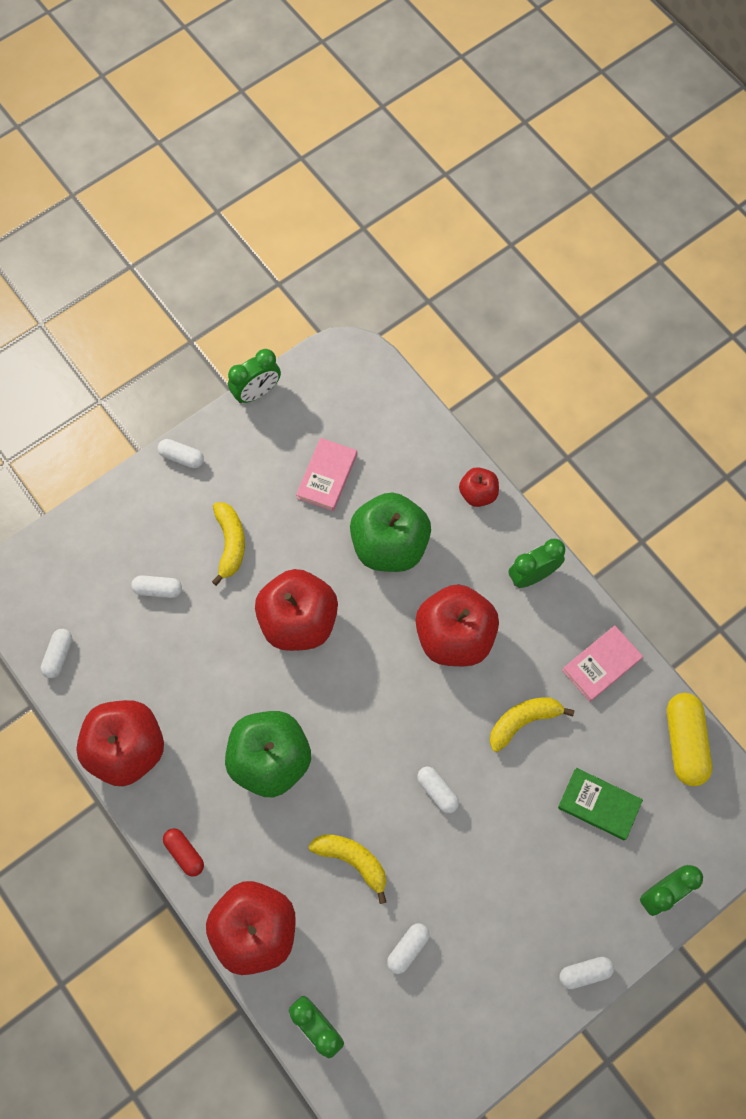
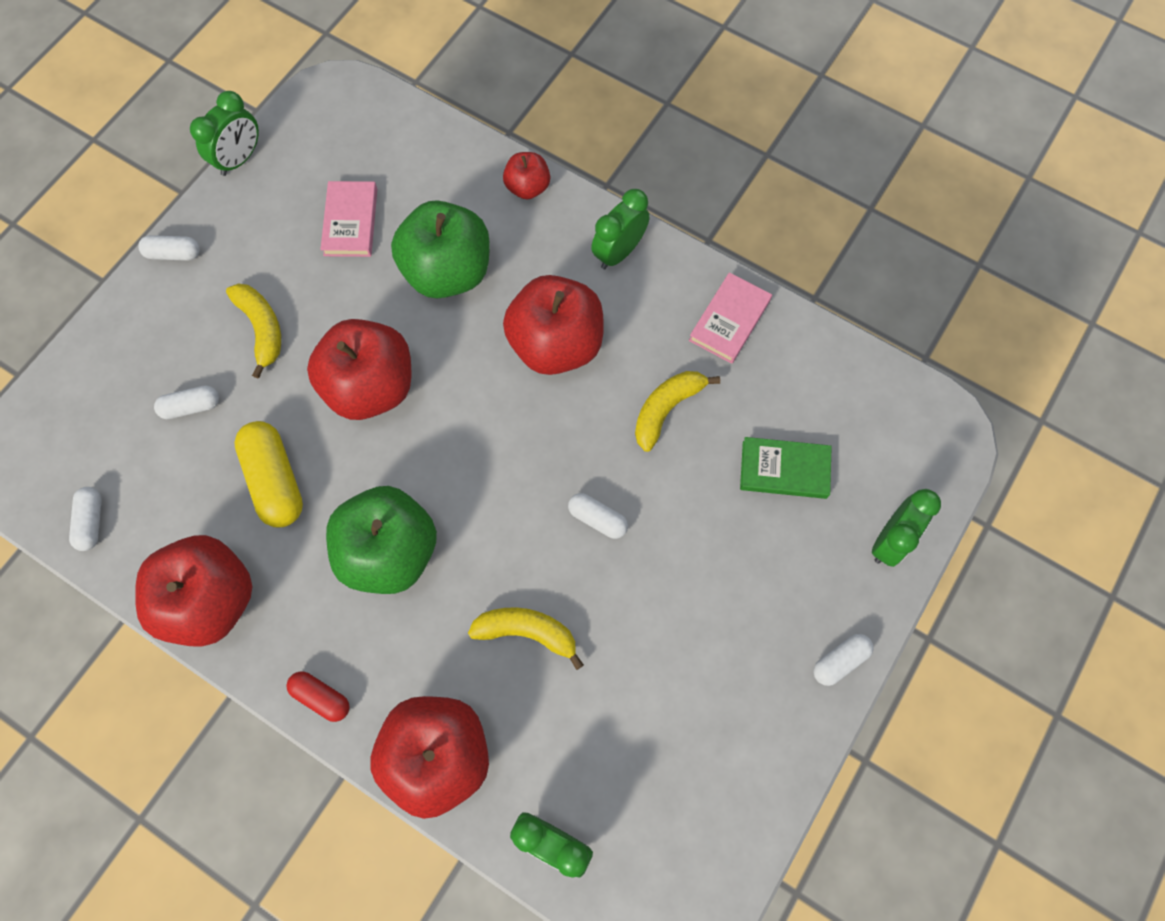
camera: 20 degrees left, 0 degrees up
white capsule [387,923,430,974] -> none
yellow capsule [667,693,712,786] -> yellow capsule moved to [234,421,303,527]

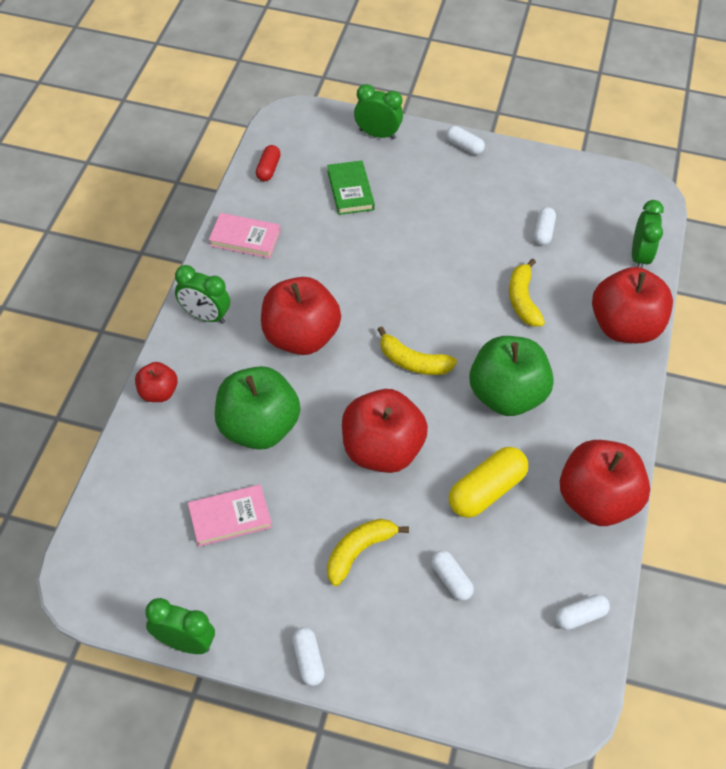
camera: 110 degrees left, 15 degrees down
red capsule [287,671,350,722] -> red capsule moved to [256,145,281,181]
white capsule [568,493,628,539] -> white capsule moved to [534,207,556,245]
yellow banana [635,371,720,452] -> yellow banana moved to [377,326,457,375]

